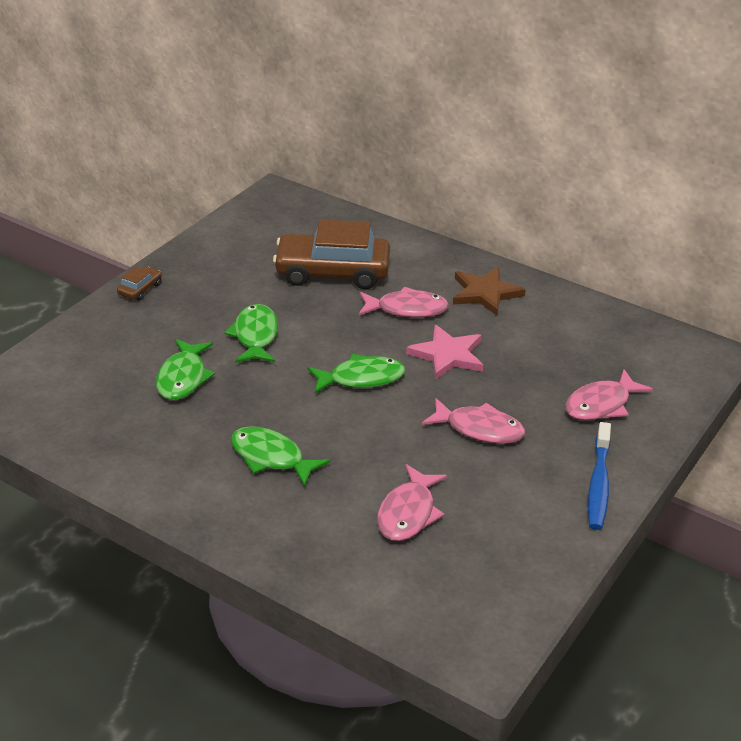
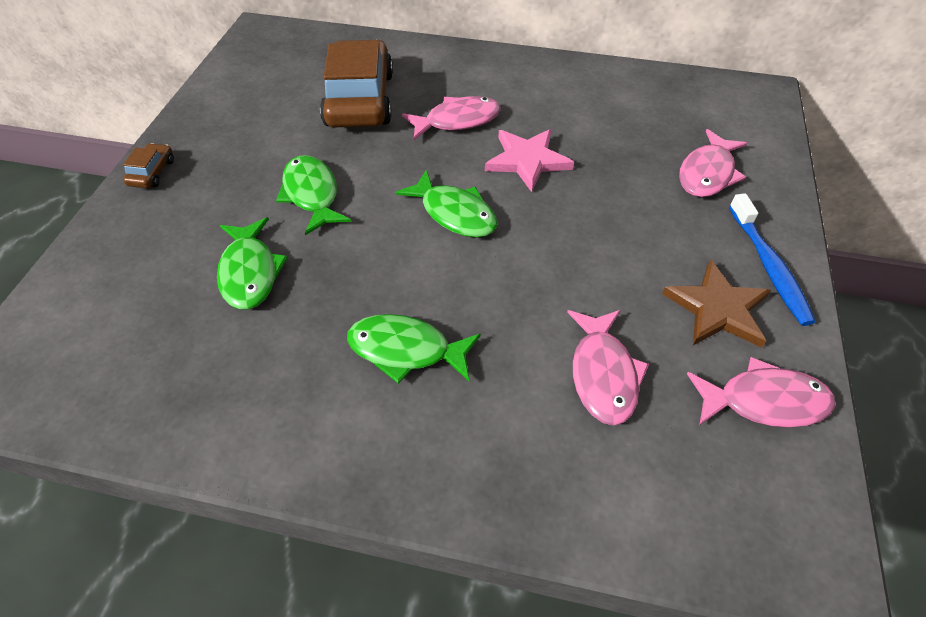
camera: 20 degrees left, 15 degrees up
brown car [273,220,390,289] -> brown car turned 105 degrees clockwise [320,40,393,127]
green fish [307,354,405,393] -> green fish turned 75 degrees clockwise [395,170,497,238]
pink fish [422,398,525,444] -> pink fish moved to [687,357,836,428]
brown star [453,267,526,316] -> brown star moved to [662,260,771,348]

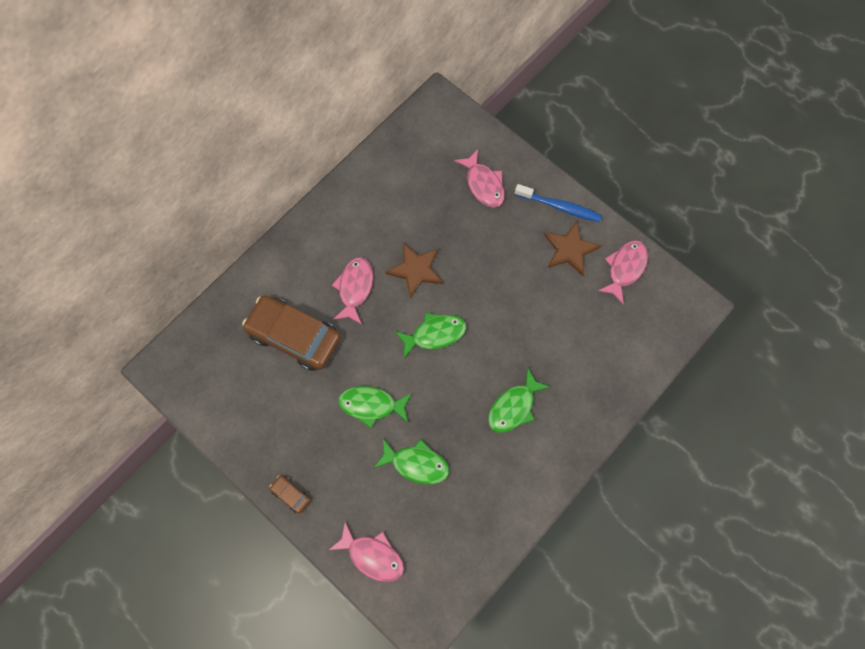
camera: 60 degrees left, 20 degrees up
pink star [485,129,574,192] -> brown star [385,243,443,298]
pink fish [567,310,649,425] -> pink fish moved to [329,522,404,582]

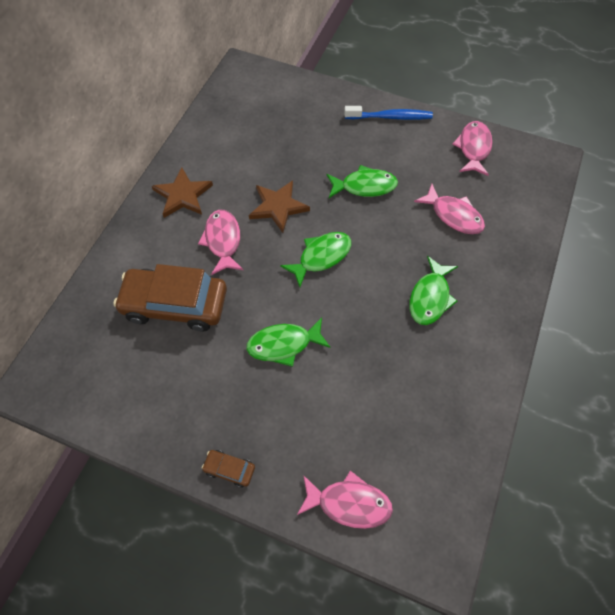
camera: 20 degrees left, 10 degrees down
green fish [374,439,449,484] -> green fish moved to [326,165,398,198]
pink fish [454,149,504,208] -> pink fish moved to [414,184,485,234]
brown star [544,221,601,276] -> brown star moved to [152,167,213,218]

